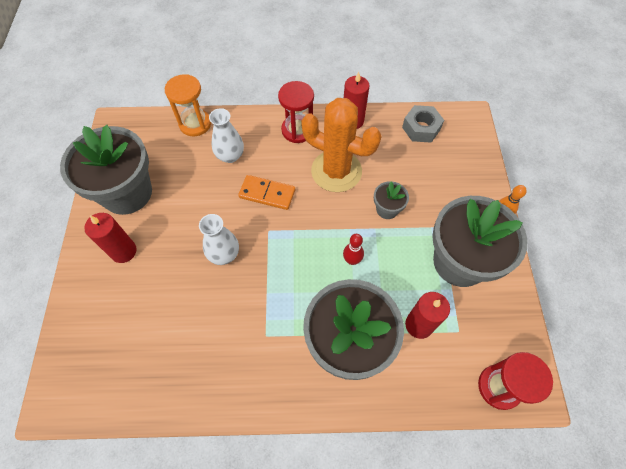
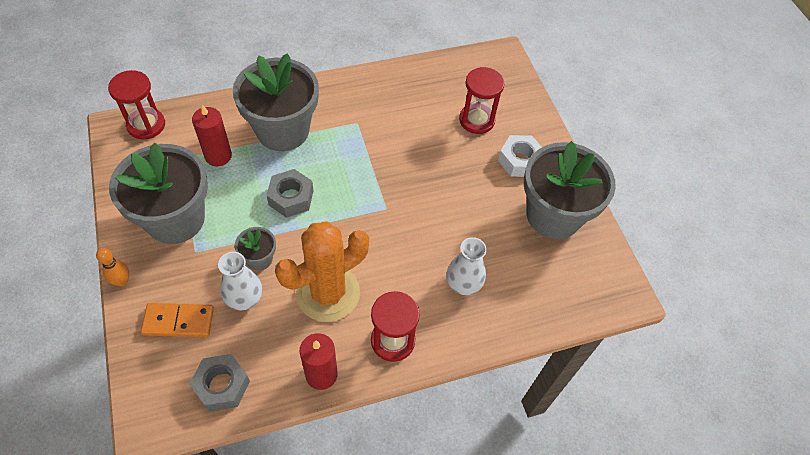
camera: 160 degrees right, 5 degrees down
red candle [84,213,137,263] -> white nut [498,135,542,177]
orange hourglass [165,74,211,136] -> none
white vase [199,214,239,265] -> white vase moved to [218,252,262,310]
orange domino [238,175,295,210] -> orange domino moved to [141,303,214,337]
orange cactus [301,98,382,192] -> orange cactus turned 45 degrees counterclockwise [275,221,369,322]
red bowling pin [343,234,364,265] -> grey nut [266,169,313,218]
none -> red hourglass [459,67,505,134]

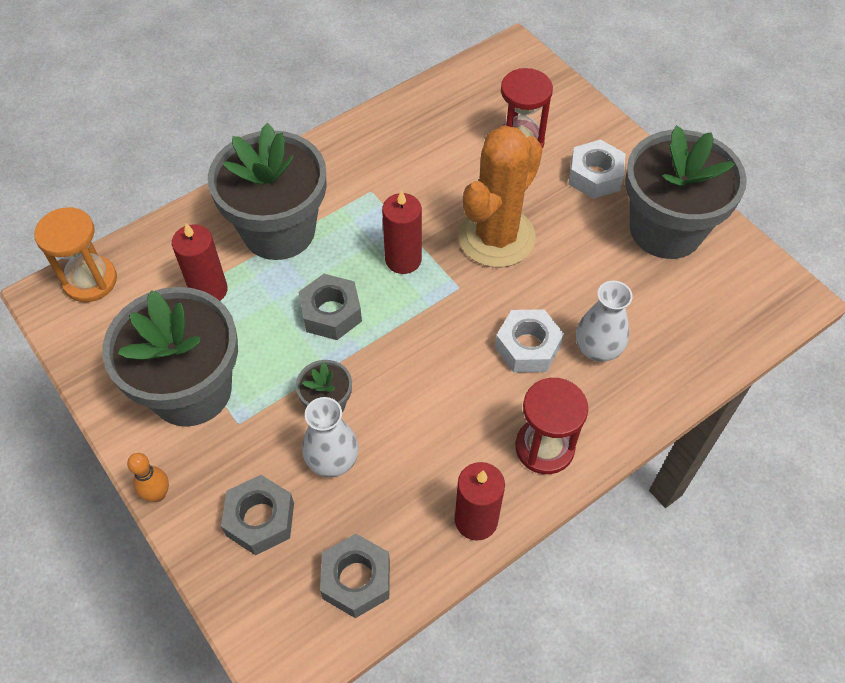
camera: 15 degrees left, 0 degrees up
red hourglass [108,70,165,140] -> orange hourglass [34,207,117,302]
orange domino [141,303,214,337] -> grey nut [221,475,294,555]
orange cactus [275,221,369,322] -> orange cactus moved to [458,125,543,267]
none -> red candle [382,190,422,274]
none -> white nut [495,309,564,373]

